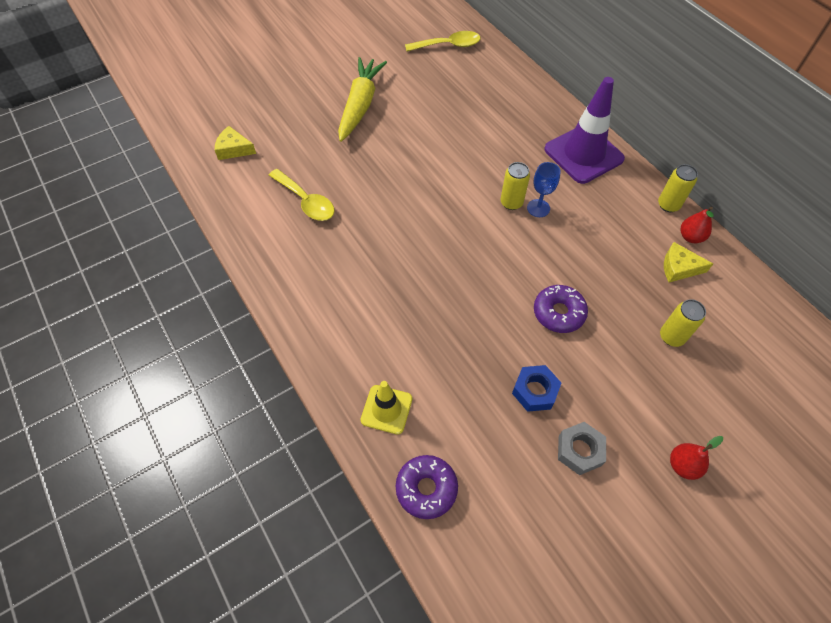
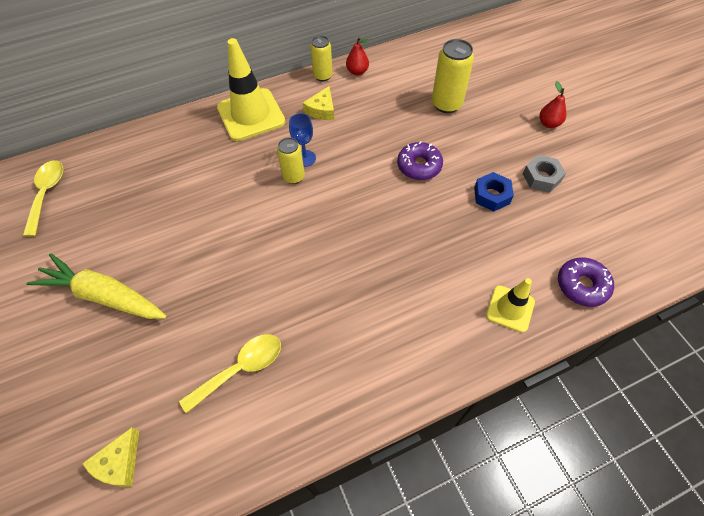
camera: 80 degrees left, 0 degrees up
purple traffic cone [544,77,625,184] -> yellow traffic cone [217,38,285,141]
yellow can [660,299,706,347] -> yellow can [432,39,474,113], size x1.55
yellow cheese [664,242,713,282] -> yellow cheese moved to [303,86,334,120]

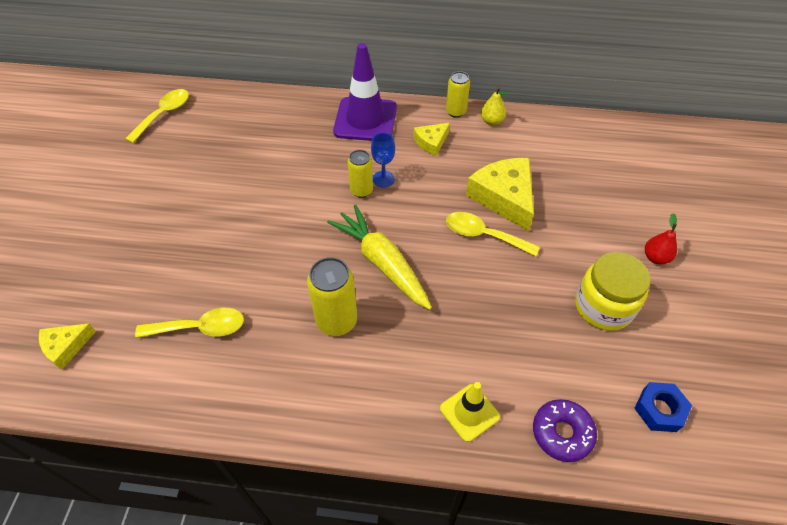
camera: 30 degrees right, 5 degrees down
yellow carrot [26,253,167,319] -> yellow carrot moved to [327,205,432,310]
yellow traffic cone [217,38,285,141] -> purple traffic cone [333,43,397,141]
red pear [346,37,369,75] -> yellow pear [481,87,508,125]
purple donut [397,142,443,180] -> yellow spoon [446,212,540,256]
yellow can [432,39,474,113] -> yellow can moved to [307,257,357,336]
blue nut [474,172,514,212] -> blue nut moved to [634,382,692,432]
grey nut [523,155,566,193] -> yellow jar [575,252,651,331]
none -> yellow cheese [466,158,534,231]

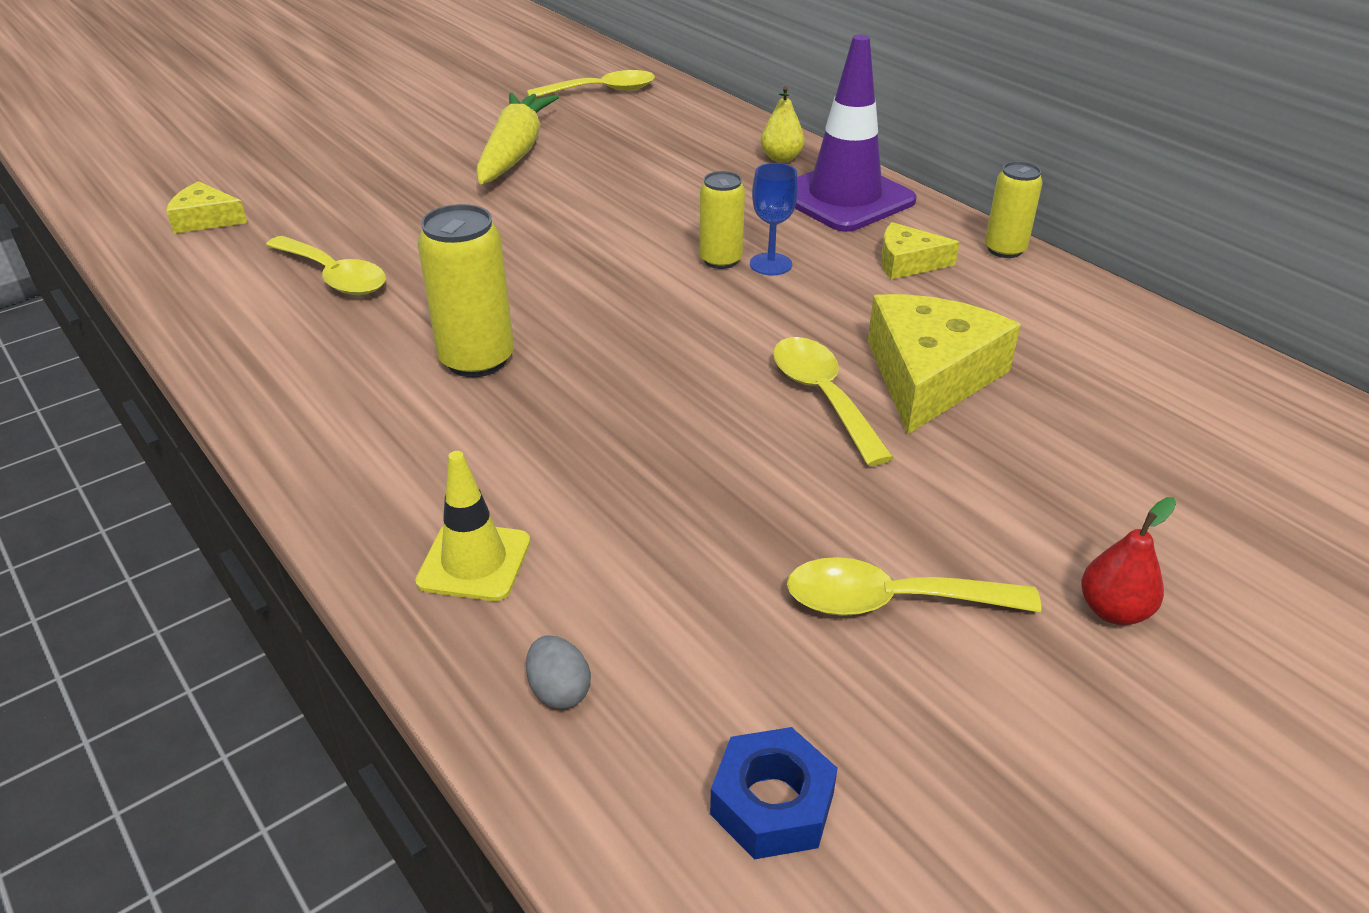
camera: 45 degrees right, 15 degrees down
yellow carrot [327,205,432,310] -> yellow carrot moved to [476,93,559,184]
yellow pear [481,87,508,125] -> yellow pear moved to [761,86,805,163]
purple donut [533,399,597,462] -> grey egg [526,635,591,709]
yellow jar [575,252,651,331] -> yellow spoon [787,557,1042,616]

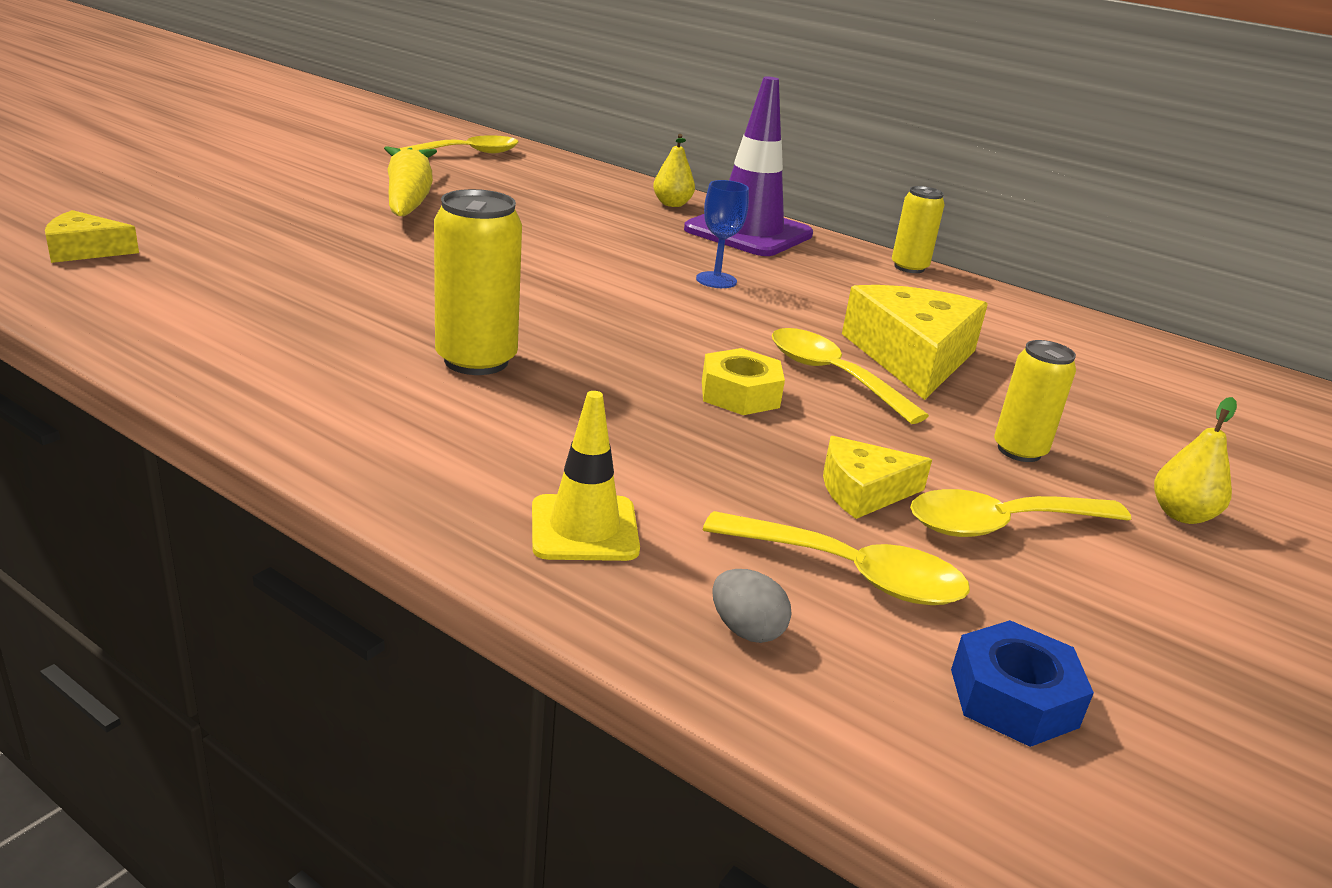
camera: 20 degrees left, 10 degrees down
yellow spoon [266,236,386,295] -> yellow spoon moved to [703,511,970,605]
yellow can [700,171,745,269] -> yellow can moved to [994,340,1076,462]
yellow cheese [881,222,960,279] -> yellow cheese moved to [823,436,932,519]
red pear [1081,497,1176,625] -> yellow pear [1154,397,1237,524]
none -> yellow nut [702,348,785,415]

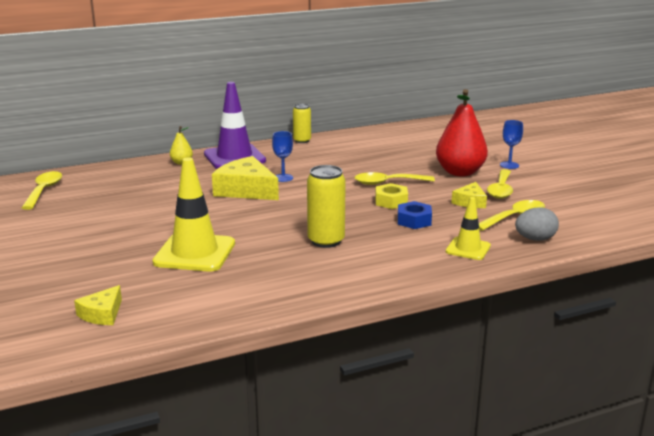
camera: 55 degrees left, 5 degrees down
yellow carrot [384,146,437,216] -> none
grey egg [712,569,792,643] -> grey egg [515,208,559,241], size x1.60
yellow cheese [842,285,988,400] -> yellow cheese moved to [212,156,279,200]
blue nut [951,620,1094,747] -> blue nut moved to [398,201,432,229]
yellow can [994,340,1076,462] -> red pear [436,89,488,177]
yellow pear [1154,397,1237,524] -> blue goblet [500,120,523,169]
none -> yellow traffic cone [152,157,235,272]

